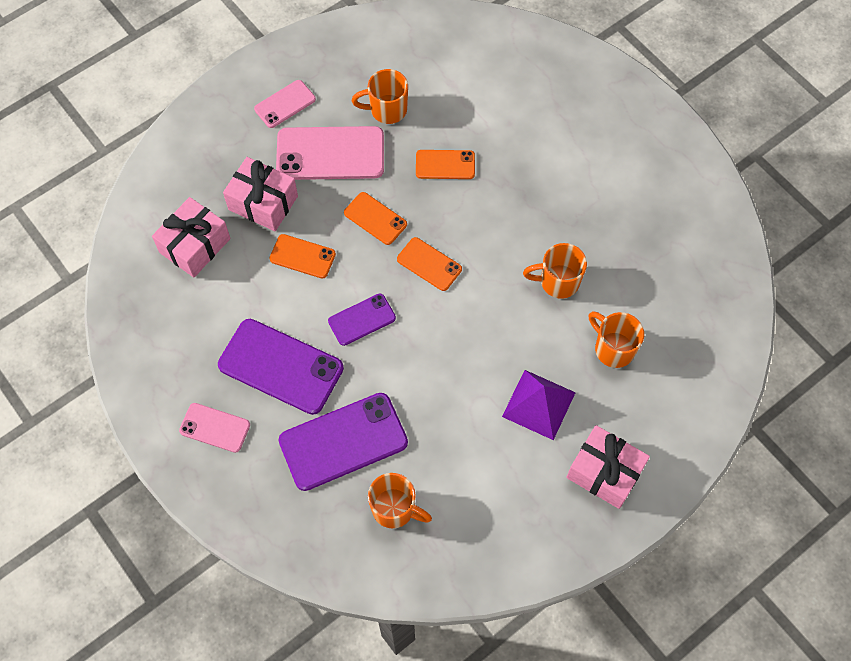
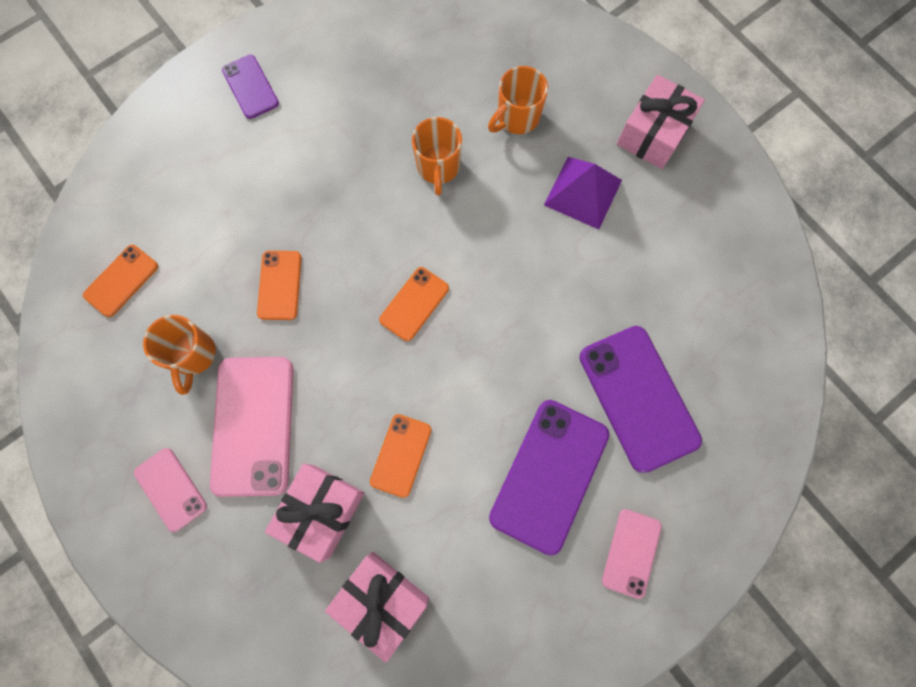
camera: 90 degrees left, 10 degrees up
purple phone [328,294,396,346] -> purple phone moved to [222,55,279,119]
orange phone [344,192,407,245] -> orange phone moved to [83,245,158,317]
orange mug [368,473,432,528] -> none

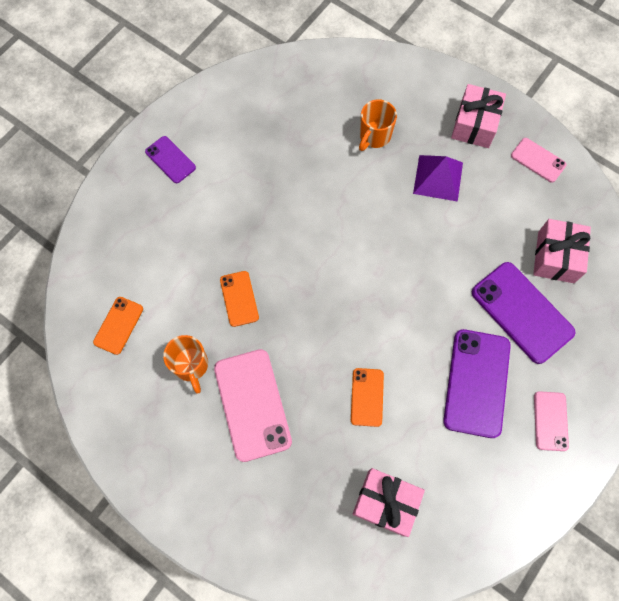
camera: 15 degrees left, 5 degrees down
pink phone [134,448,207,532] -> pink phone moved to [511,138,566,183]
pink gift [265,463,364,563] -> pink gift moved to [533,219,591,283]
orange phone [379,267,449,341] -> none
orange mug [412,117,462,196] -> none

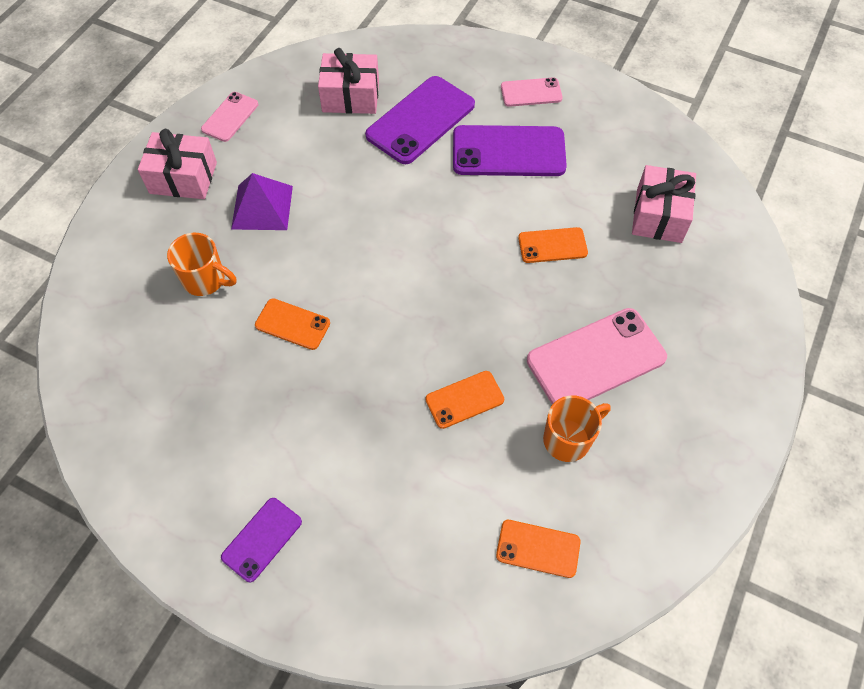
camera: 100 degrees left, 10 degrees down
none -> orange phone [255,298,330,350]

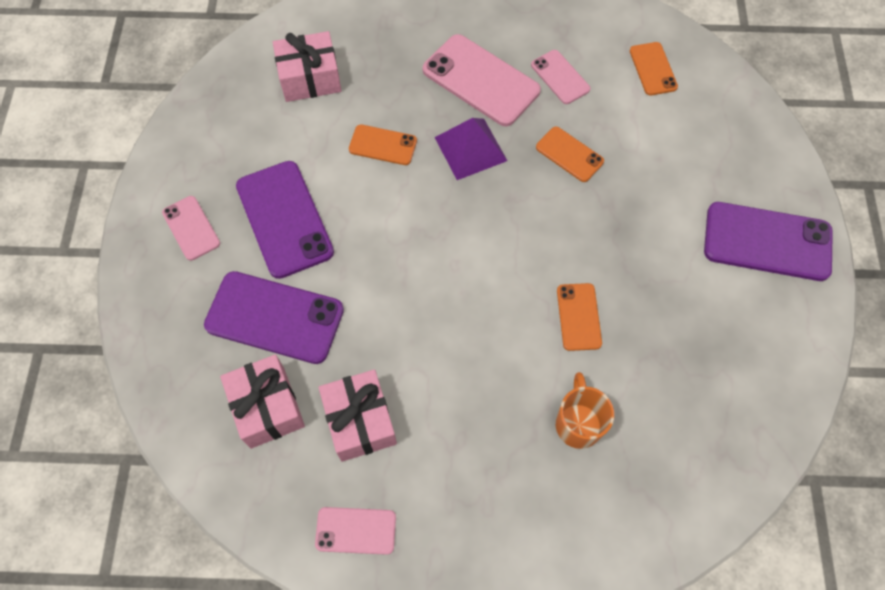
camera: 115 degrees left, 5 degrees up
pink gift [138,129,217,199] -> pink gift moved to [318,369,397,462]
purple phone [221,498,302,582] -> purple phone [704,202,833,281], size x1.82
purple pyramid [231,173,293,230] -> purple pyramid moved to [435,118,507,180]
orange phone [518,227,588,263] -> orange phone turned 45 degrees counterclockwise [349,124,417,165]
orange mug [543,395,610,462] -> pink phone [531,50,591,104]

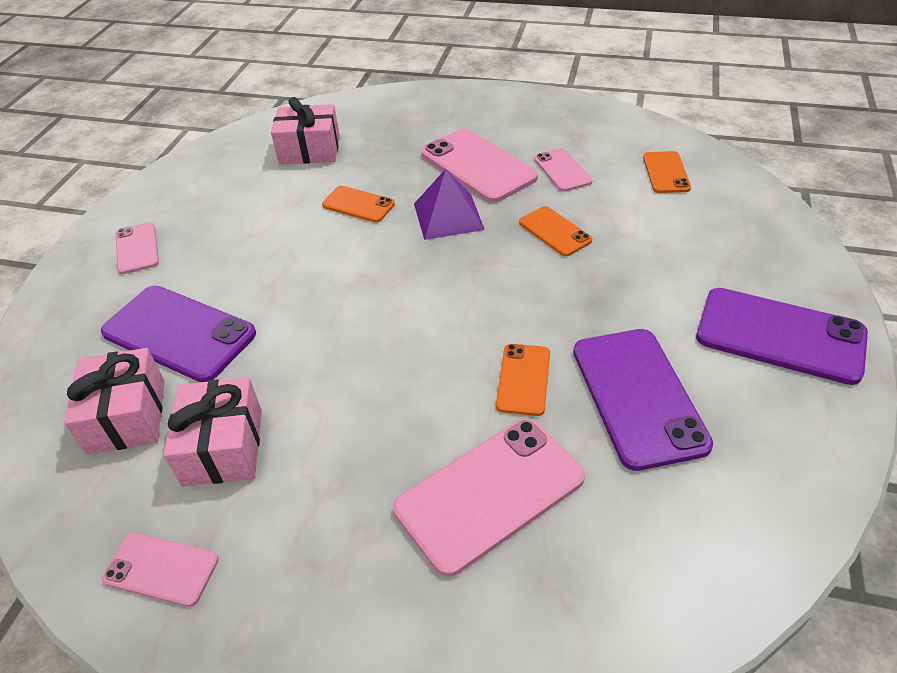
camera: 15 degrees right, 20 degrees down
purple phone [236,161,334,279] -> purple phone moved to [573,329,713,471]
orange mug [556,372,614,449] -> pink phone [393,418,585,577]

